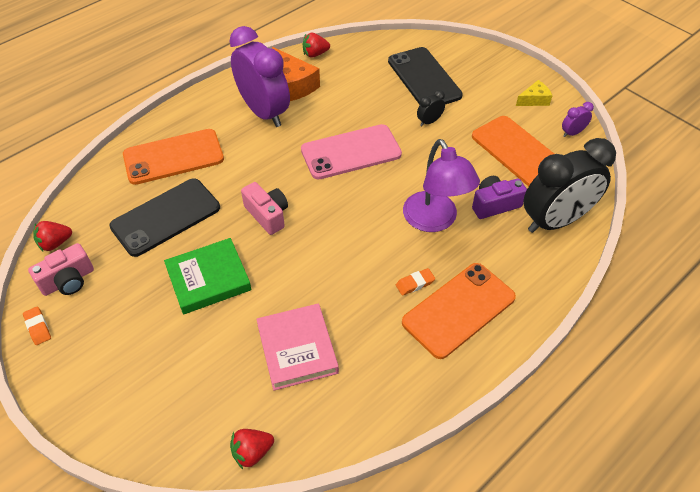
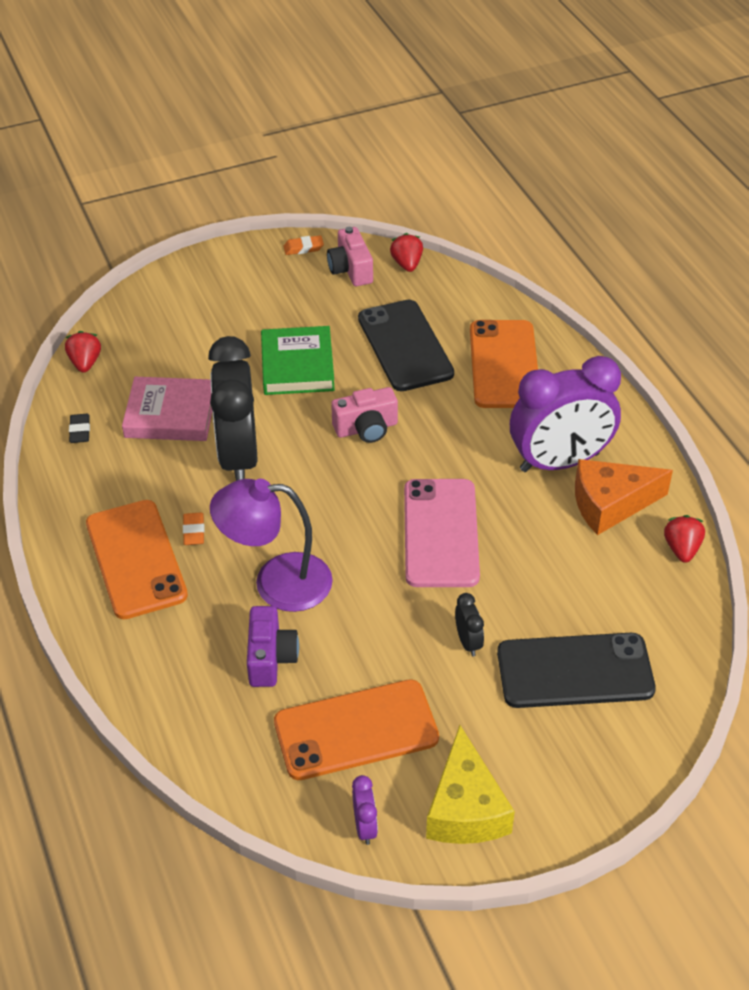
camera: 110 degrees right, 5 degrees down
yellow cheese [516,80,553,106] -> yellow cheese [426,725,515,844], size x1.79
black clock [524,138,616,233] -> black clock moved to [208,336,258,481]
none -> black eraser [69,414,90,443]

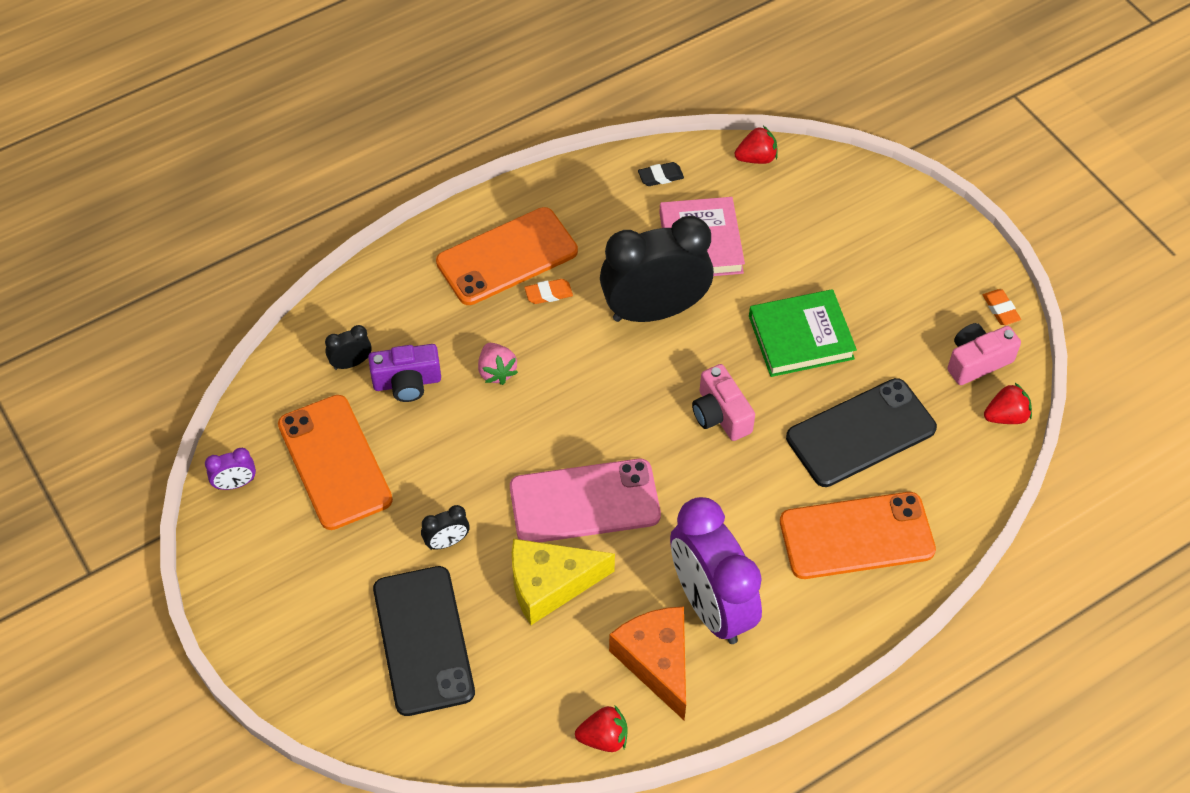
camera: 80 degrees right, 10 degrees up
purple lamp [210,479,333,612] -> pink strawberry [478,343,518,385]
yellow cheese [426,725,515,844] -> yellow cheese moved to [512,539,615,625]
none -> black clock [325,325,372,370]

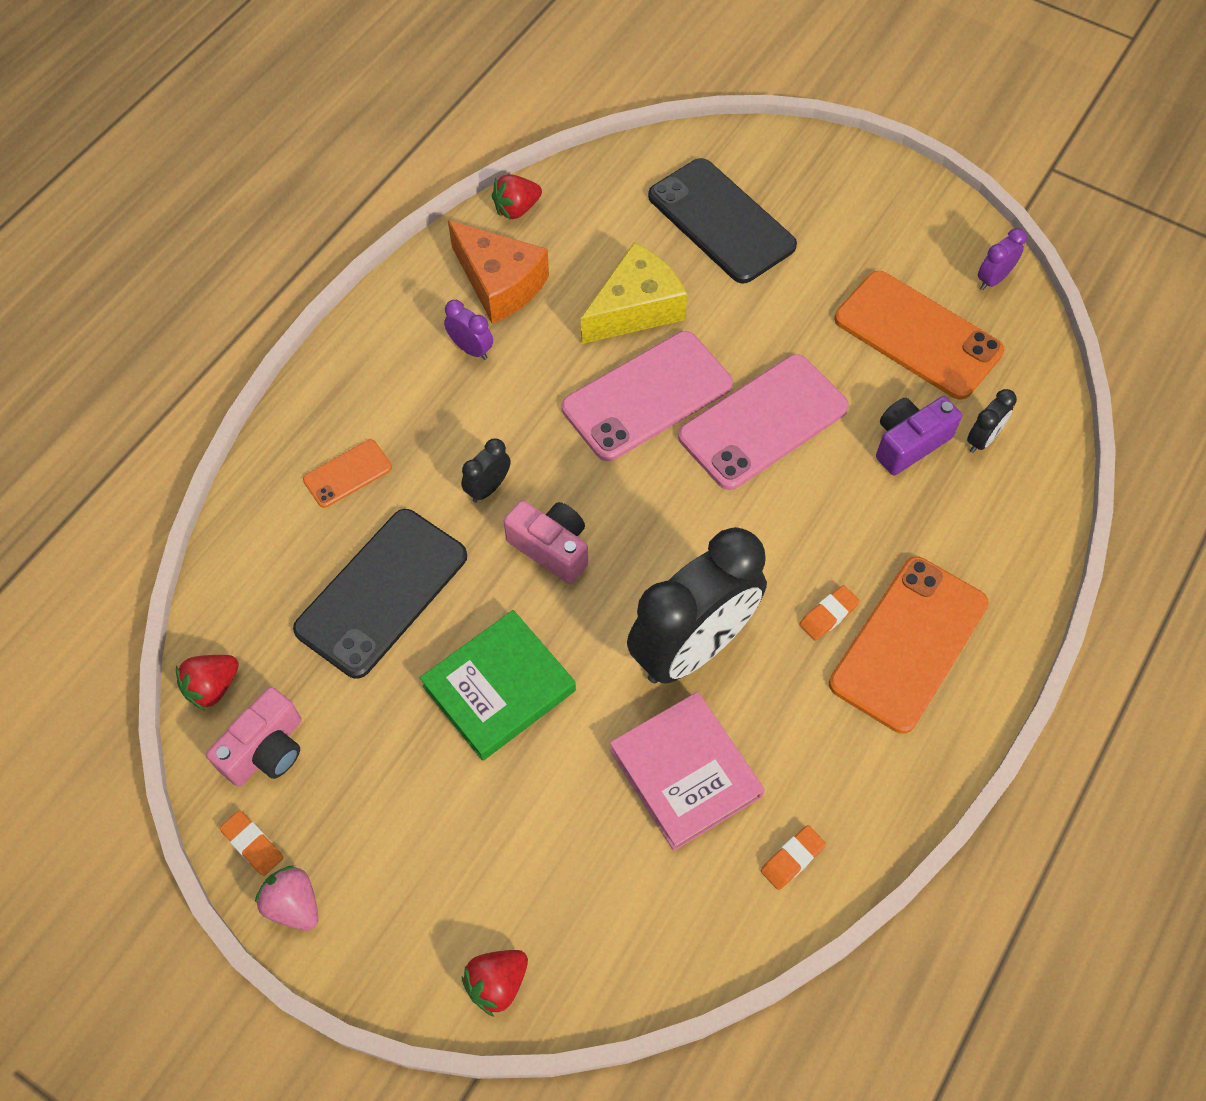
camera: 155 degrees right, 5 degrees up
black clock [421,505,470,550] -> black clock moved to [461,438,510,503]
pink strawberry [478,343,518,385] -> pink strawberry moved to [255,865,318,930]
black eraser [638,162,684,186] -> orange eraser [761,825,826,890]
purple clock [670,497,762,644] -> purple clock [444,300,493,360], size x0.40
red strawberry [735,126,778,164] -> red strawberry moved to [462,950,528,1017]
orange phone [780,492,936,579] -> orange phone [303,439,392,508], size x0.49
none -> pink phone [678,354,849,490]

